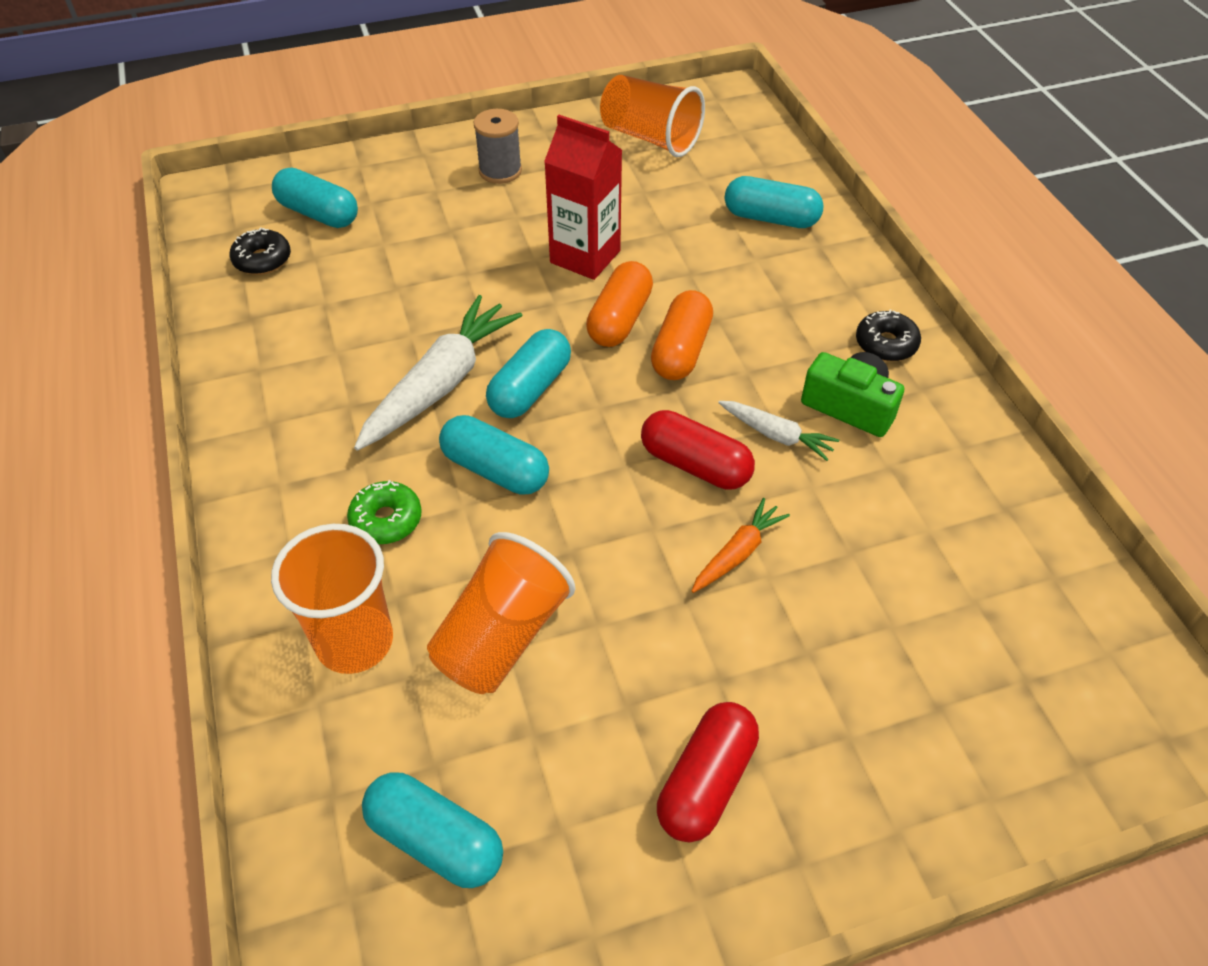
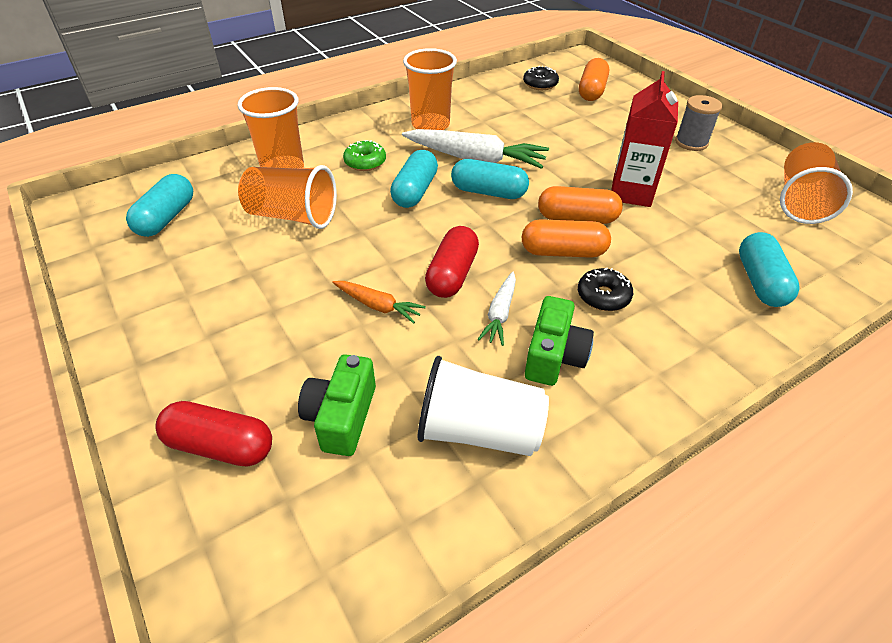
camera: 75 degrees right, 5 degrees down
turquoise capsule [272,168,358,228] -> orange capsule [579,58,609,101]
red capsule [657,702,759,843] -> red capsule moved to [155,401,272,467]
black donut [856,309,921,361] -> black donut moved to [578,268,633,311]
none -> green camera [298,354,376,456]
none -> orange cup [403,48,457,130]
none -> white cup [418,356,549,456]

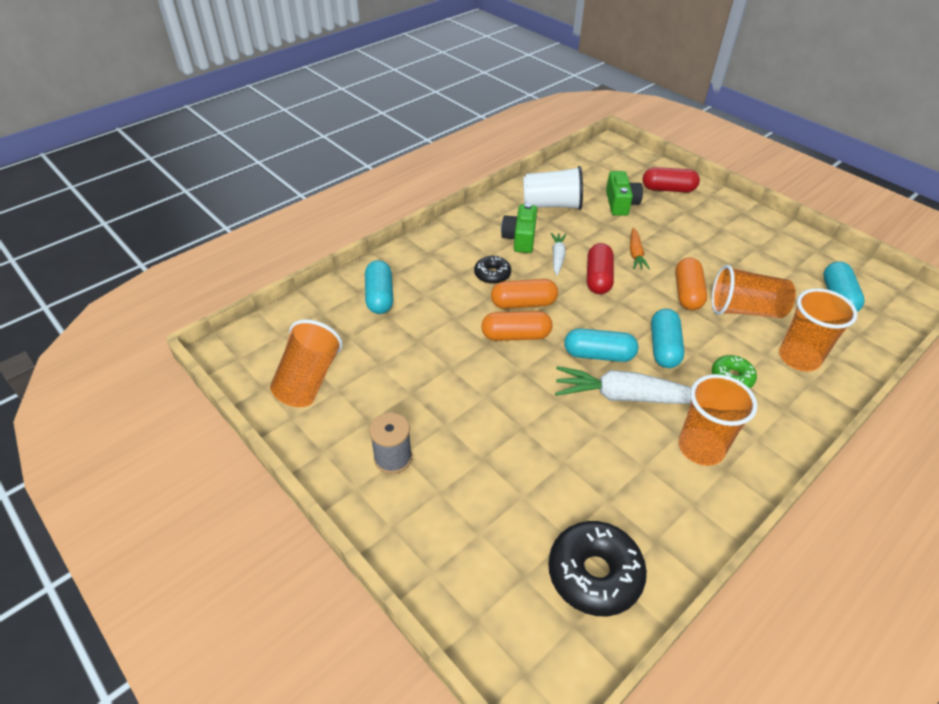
camera: 170 degrees right, 0 degrees up
orange carrot [332,281,426,323] -> orange carrot turned 105 degrees counterclockwise [630,228,650,270]
black donut [523,66,559,90] -> black donut [548,521,647,616], size x1.75
orange capsule [579,58,609,101] -> orange capsule moved to [675,258,707,310]
red carton [611,71,678,207] -> none

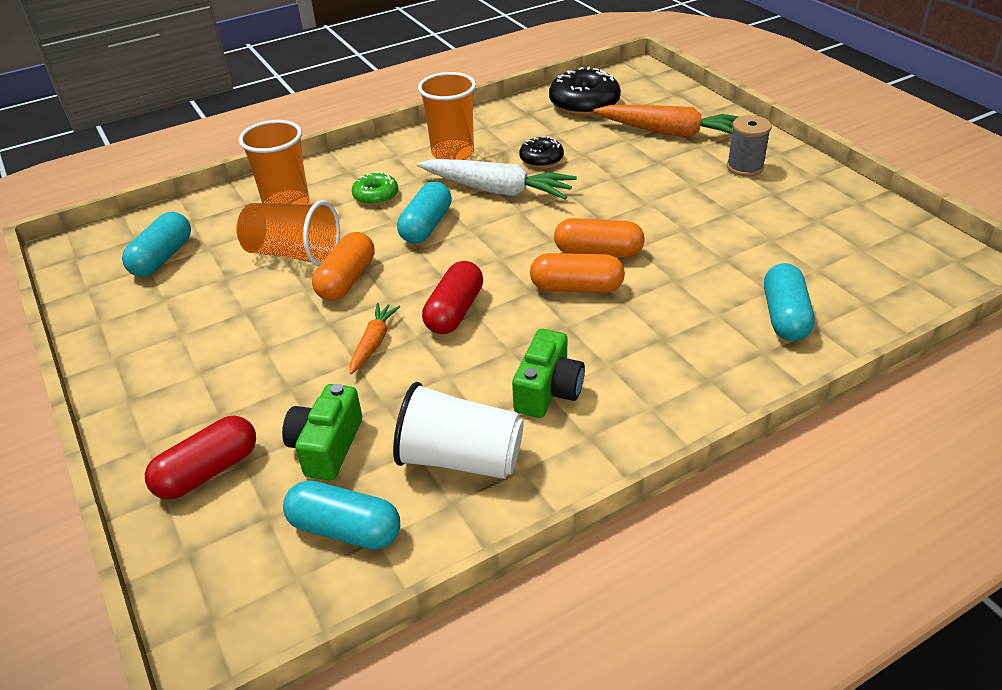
camera: 165 degrees left, 5 degrees down
orange cup [270,320,343,407] -> none
black donut [474,256,511,284] -> black donut moved to [519,136,564,168]
white carrot [551,233,567,276] -> none
turquoise capsule [564,328,638,362] -> turquoise capsule moved to [283,481,400,550]
red capsule [643,167,700,192] -> red capsule turned 60 degrees counterclockwise [145,416,256,500]
none -> orange carrot [593,105,740,137]

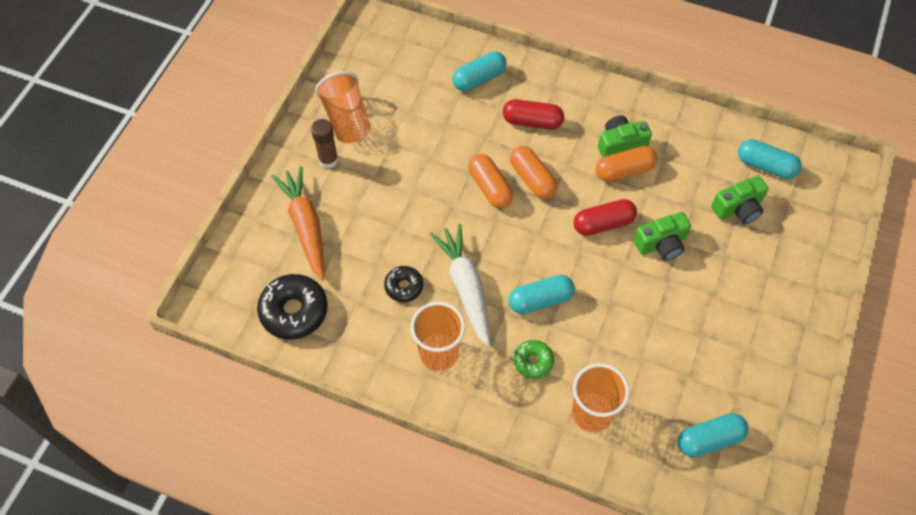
camera: 130 degrees left, 20 degrees up
red capsule [145,416,256,500] -> red capsule moved to [503,99,564,129]
orange cup [236,200,340,266] -> orange cup moved to [315,71,371,143]
turquoise capsule [283,481,400,550] -> turquoise capsule turned 45 degrees counterclockwise [738,139,802,179]
orange capsule [312,232,374,301] -> orange capsule moved to [596,146,657,182]
orange carrot [350,303,400,374] -> green camera [634,212,691,261]
white cup [393,382,524,479] -> none
grey spool [727,115,772,177] -> brown glue stick [311,119,338,168]

